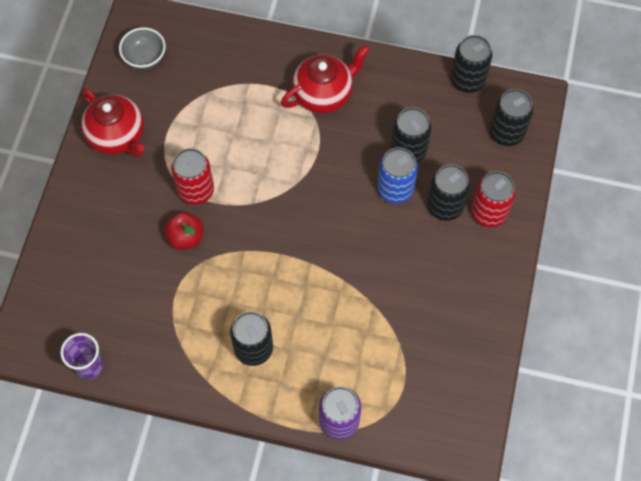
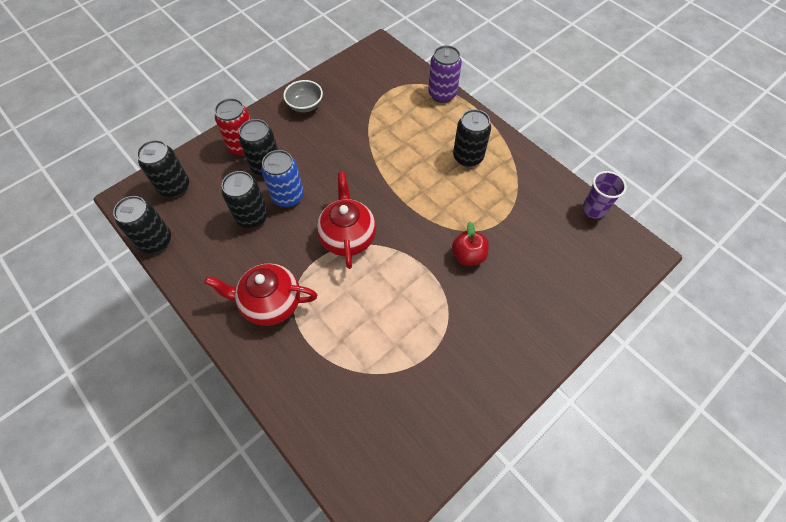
camera: 145 degrees left, 5 degrees down
red teapot [81,88,144,157] -> red teapot moved to [316,172,376,269]
grey bowl [119,27,166,69] -> grey bowl moved to [283,80,323,112]
red can [171,148,214,205] -> none

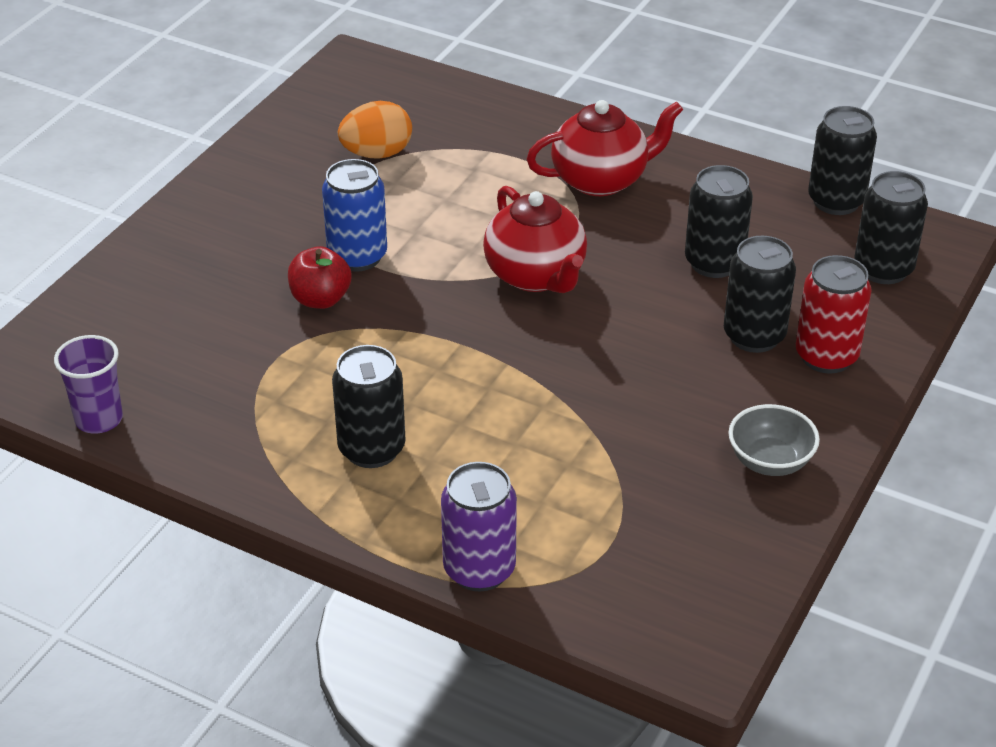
camera: 160 degrees right, 20 degrees down
blue can [261,150,304,208] -> blue can moved to [322,159,387,272]
none -> orange egg [338,101,412,159]

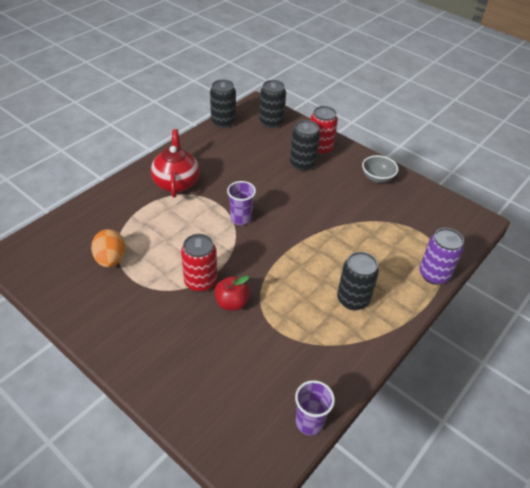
camera: 80 degrees left, 5 degrees up
blue can [322,159,387,272] -> red can [181,234,217,292]
red teapot [483,186,587,293] -> purple cup [227,181,256,225]
black can [685,165,753,278] -> none

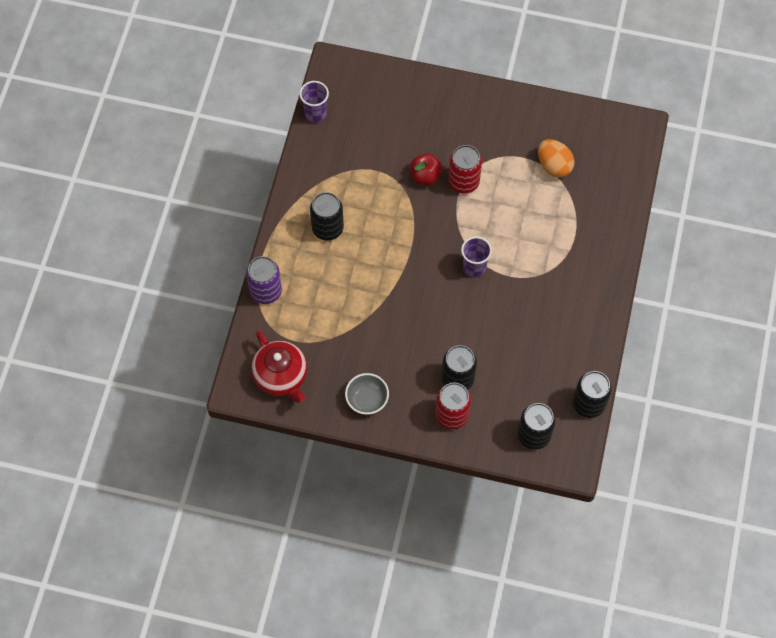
camera: 155 degrees right, 20 degrees up
red teapot [151,129,200,197] -> red teapot moved to [251,331,308,403]

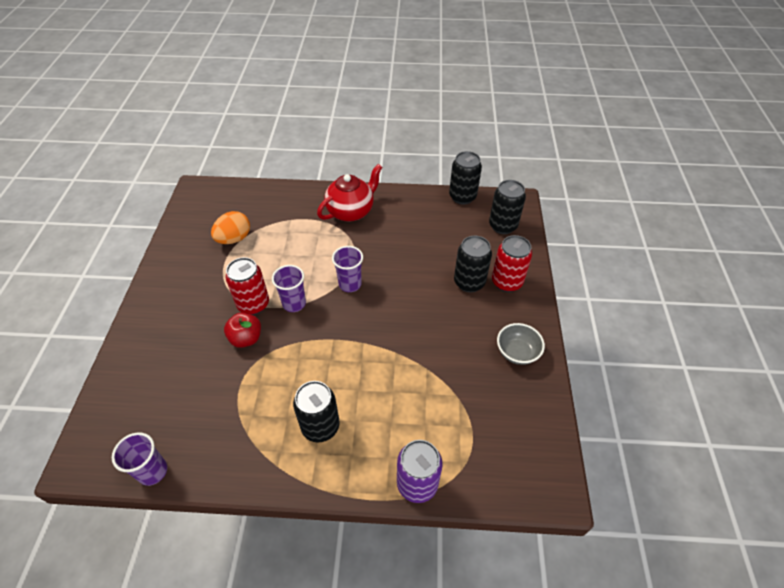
camera: 100 degrees left, 15 degrees down
red teapot [251,331,308,403] -> red teapot moved to [317,164,382,221]
none -> purple cup [272,265,306,312]

